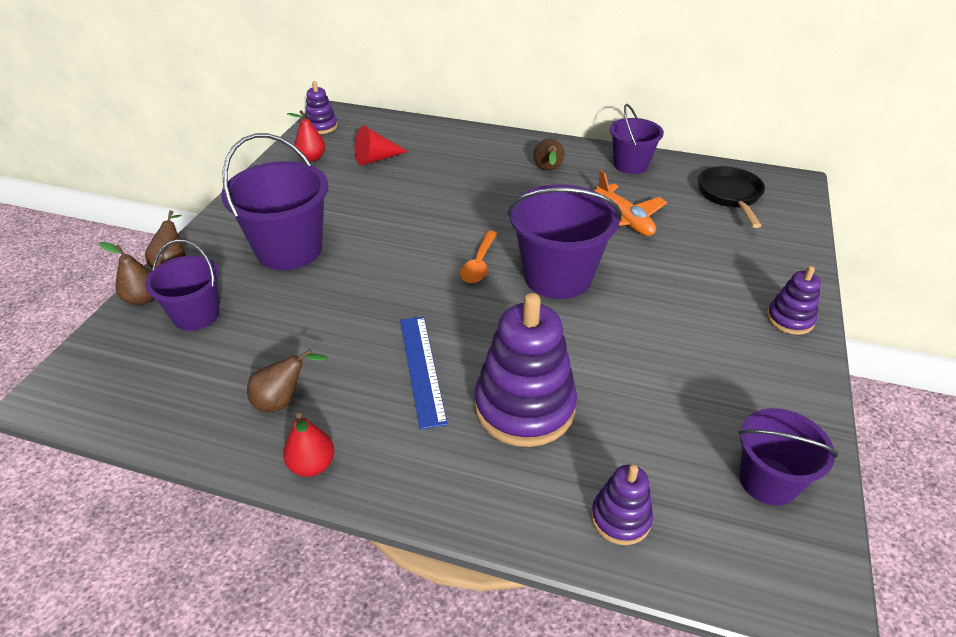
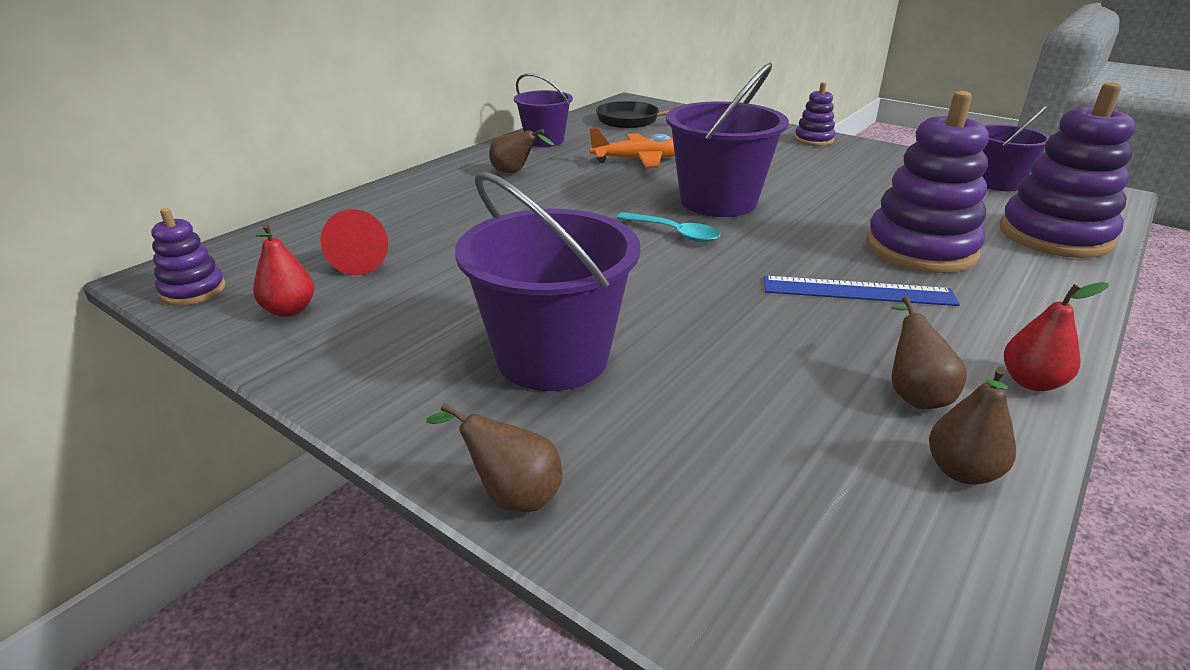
camera: 70 degrees left, 10 degrees down
brown pear [100,242,154,305] -> brown pear moved to [929,367,1016,485]
purple bucket [145,240,220,331] -> none
orange spoon [460,231,497,283] -> turquoise spoon [616,212,720,242]
purple stacking toy [591,465,653,545] -> purple stacking toy [1000,82,1136,258], size x1.94

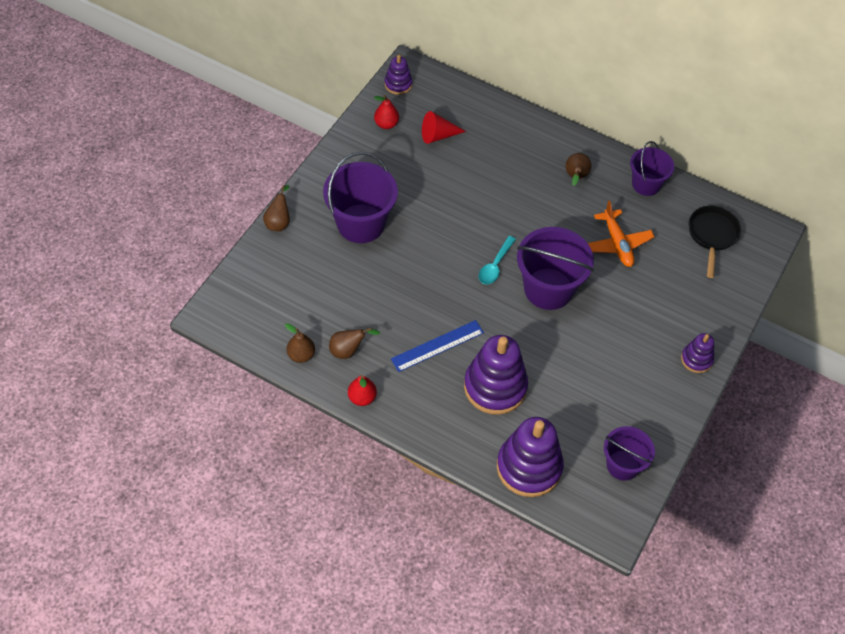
camera: 80 degrees right, 25 degrees up
blue ruler [764,276,960,306] -> blue ruler turned 60 degrees clockwise [391,320,484,372]

